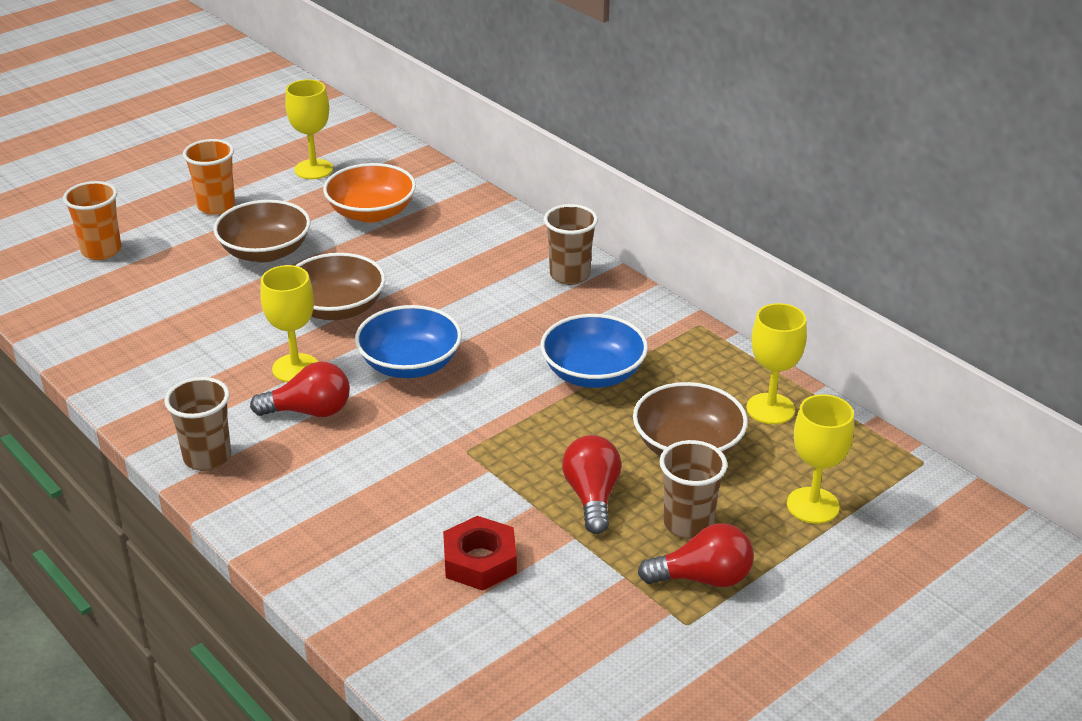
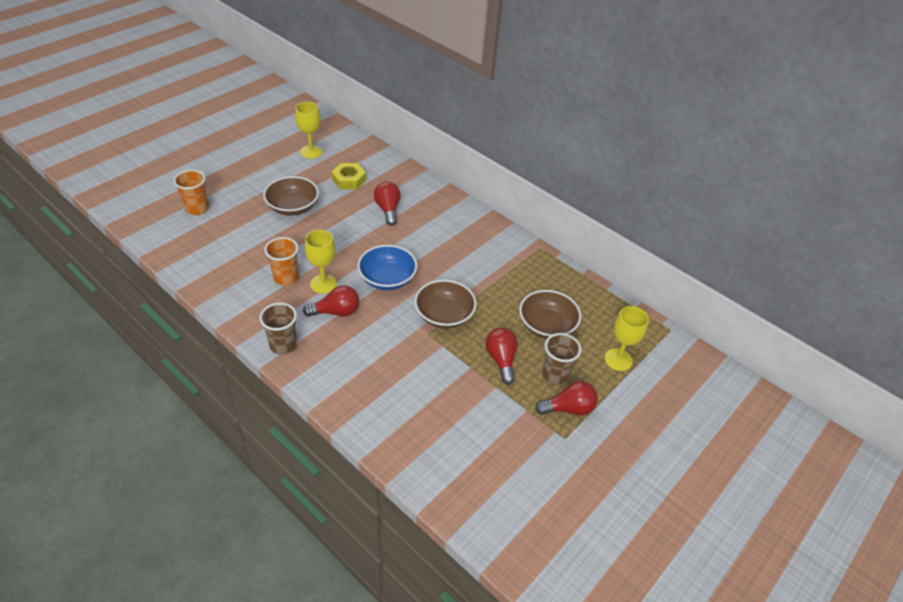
camera: 10 degrees left, 10 degrees up
orange cup [183,139,235,215] -> orange cup moved to [264,237,299,286]
brown bowl [295,253,385,320] -> brown bowl moved to [415,280,477,329]
orange bowl [323,163,416,223] -> yellow nut [332,163,366,190]
red nut [443,516,517,591] -> none
blue bowl [540,314,648,388] -> none
brown cup [544,204,598,285] -> none
yellow goblet [746,303,807,424] -> none
none -> red light bulb [374,182,401,226]

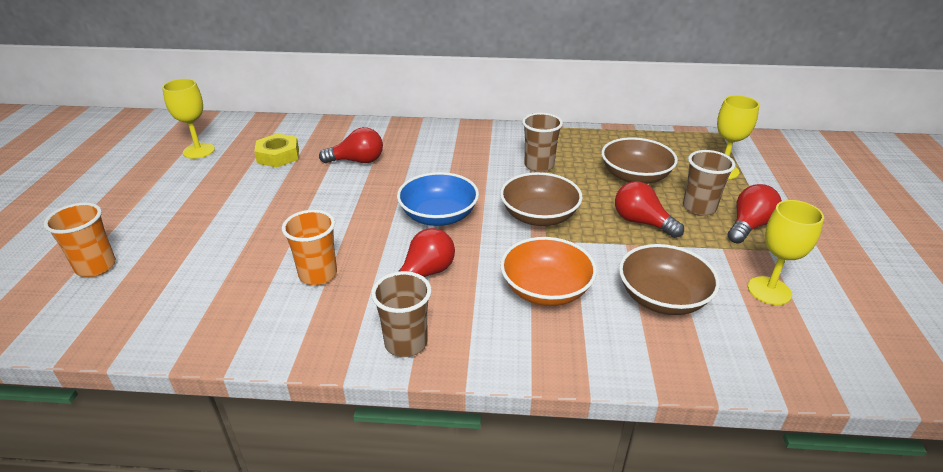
camera: 35 degrees left, 10 degrees down
brown bowl [263,176,319,216] -> brown bowl moved to [619,244,720,315]
yellow goblet [305,230,337,294] -> yellow goblet moved to [748,200,824,305]
red light bulb [374,182,401,226] -> red light bulb turned 135 degrees clockwise [319,127,383,163]
none -> orange bowl [500,237,597,306]
none -> brown cup [522,113,563,172]

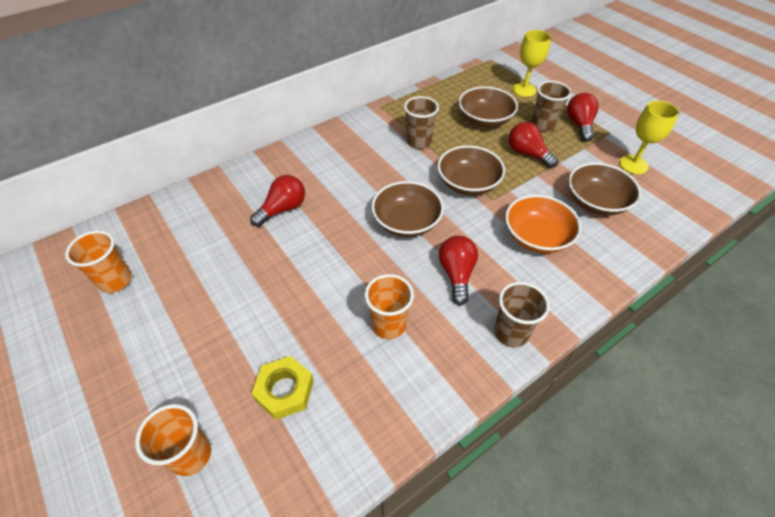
camera: 40 degrees left, 15 degrees up
yellow goblet [162,79,215,159] -> orange cup [65,231,132,293]
yellow nut [254,133,299,167] -> yellow nut moved to [251,356,314,420]
blue bowl [397,172,479,226] -> brown bowl [371,181,444,237]
red light bulb [615,181,684,238] -> red light bulb turned 45 degrees clockwise [509,122,558,168]

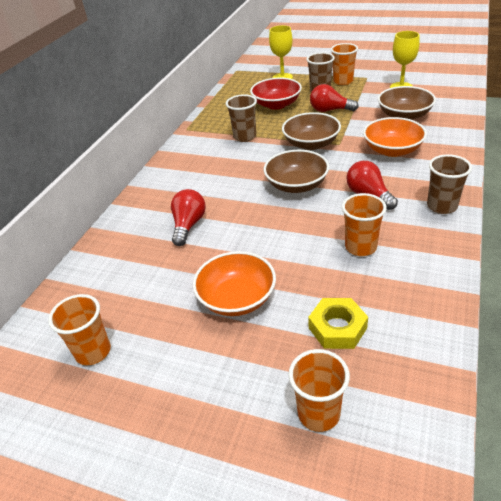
camera: 30 degrees left, 10 degrees down
brown bowl [459,87,518,127] -> red bowl [250,78,302,110]
red light bulb [567,93,599,142] -> orange cup [330,43,358,85]
none -> orange bowl [193,251,276,316]

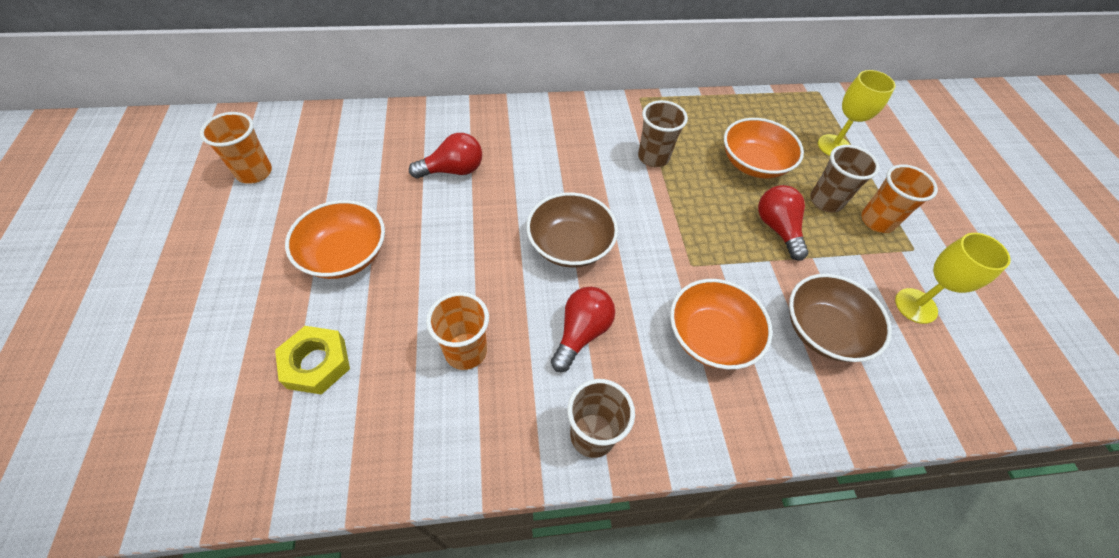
camera: 55 degrees right, 15 degrees up
red bowl [250,78,302,110] -> orange bowl [724,118,804,178]
brown bowl [282,112,341,150] -> none
orange cup [288,349,350,432] -> none

